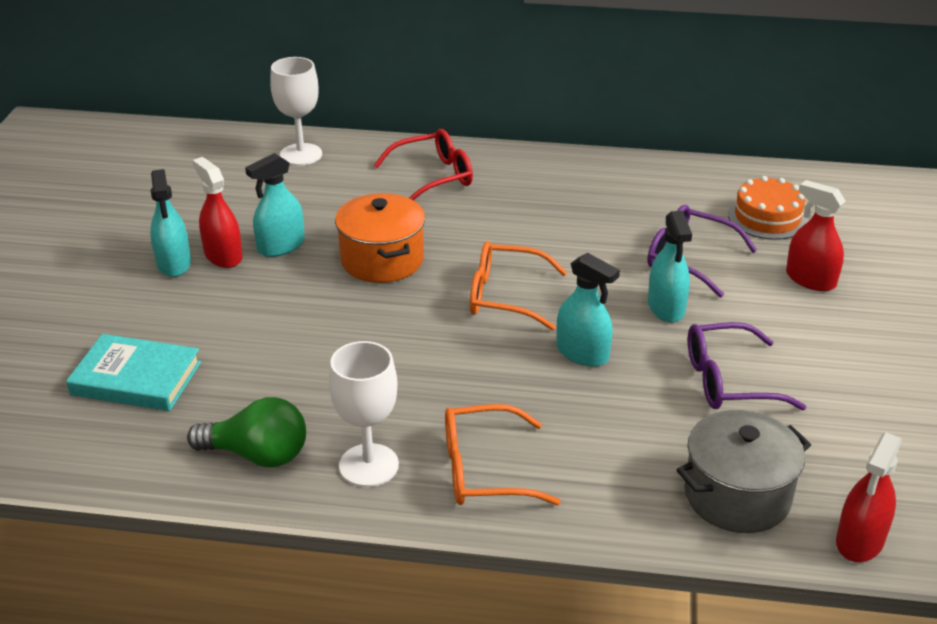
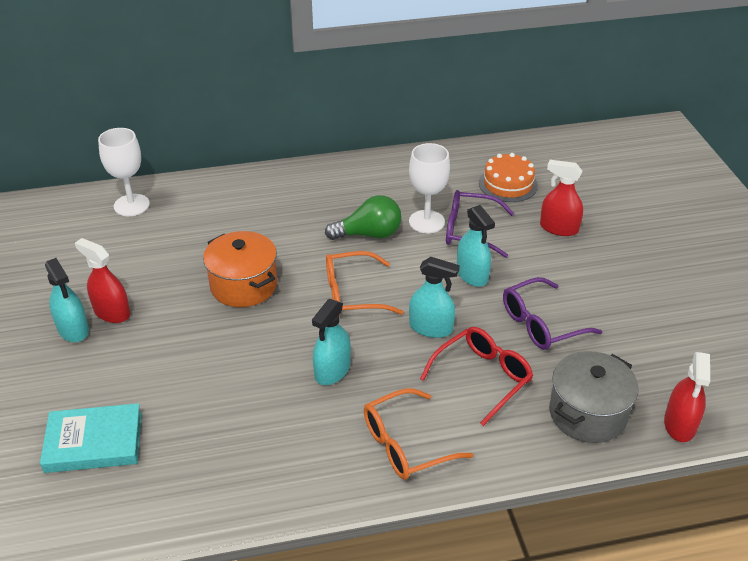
camera: 20 degrees left, 5 degrees up
green light bulb [187,397,306,467] -> green light bulb moved to [325,195,402,240]
turquoise spray bottle [245,153,305,257] -> turquoise spray bottle moved to [312,299,351,385]
white goblet [329,341,399,487] -> white goblet moved to [409,143,450,233]
red glasses [374,129,473,200] -> red glasses moved to [420,327,533,426]

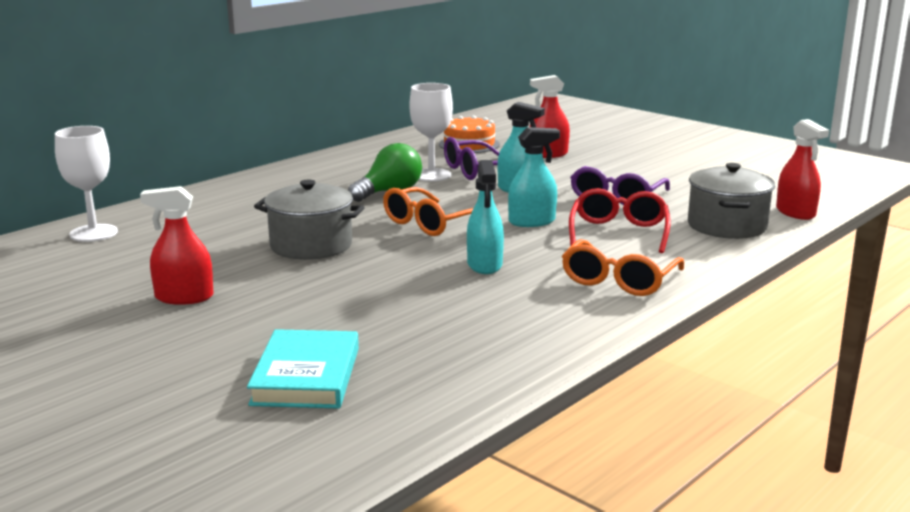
camera: 35 degrees left, 20 degrees down
turquoise book [40,403,142,473] -> turquoise book turned 45 degrees counterclockwise [247,329,359,409]
turquoise spray bottle [45,258,89,342] -> none
orange pot [203,231,277,307] -> grey pot [254,179,365,260]

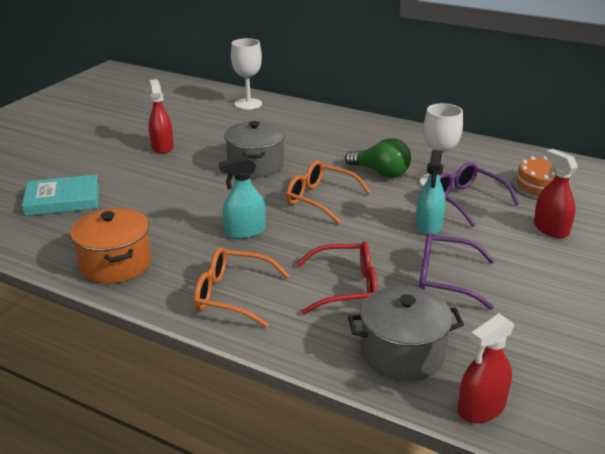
camera: 75 degrees right, 10 degrees up
turquoise spray bottle [508,127,560,227] -> none
none -> orange pot [70,208,151,284]

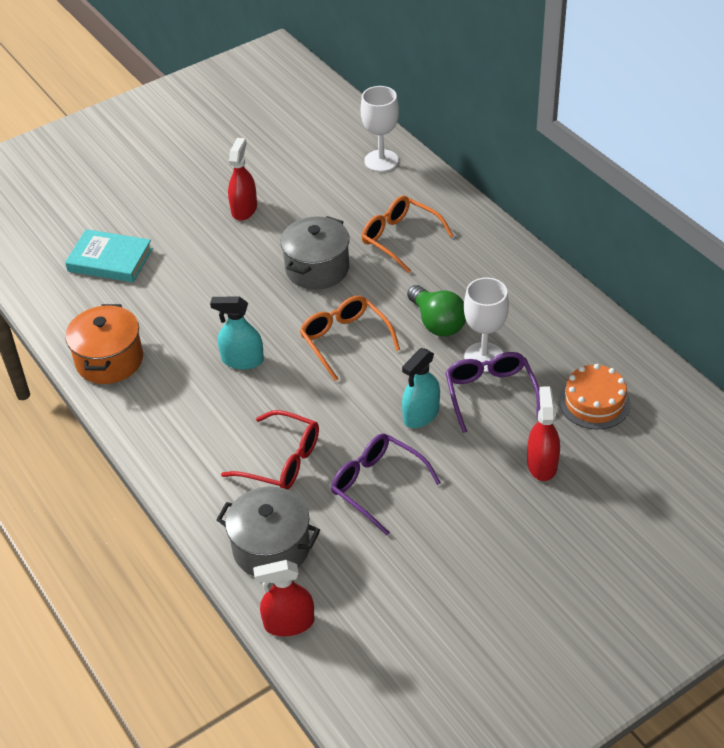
camera: 30 degrees right, 15 degrees up
orange glasses [194,247,290,328] -> orange glasses moved to [362,196,454,273]

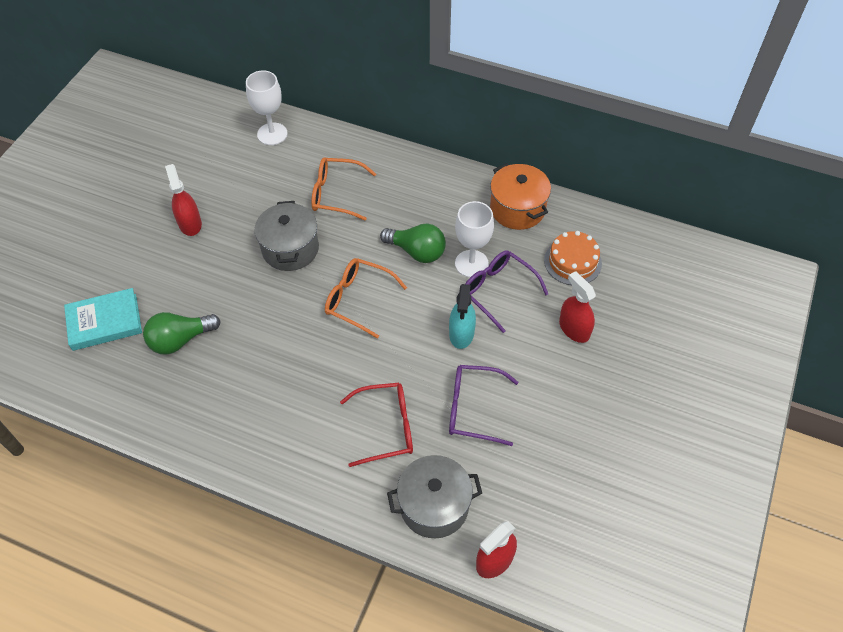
camera: 35 degrees left, 10 degrees up
orange pot [65,304,143,384] -> orange pot moved to [490,163,551,230]
turquoise spray bottle [210,296,264,370] -> none
none -> green light bulb [143,312,221,355]

